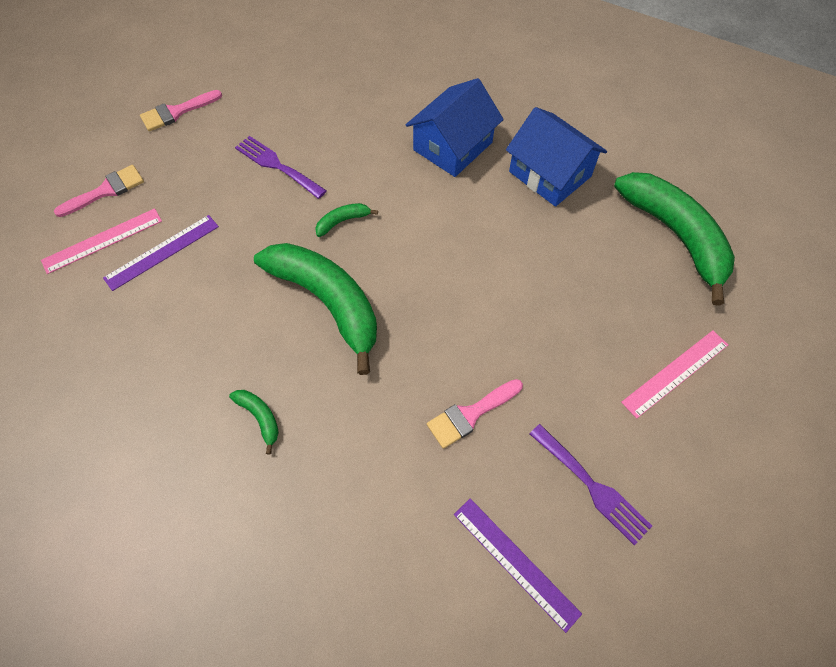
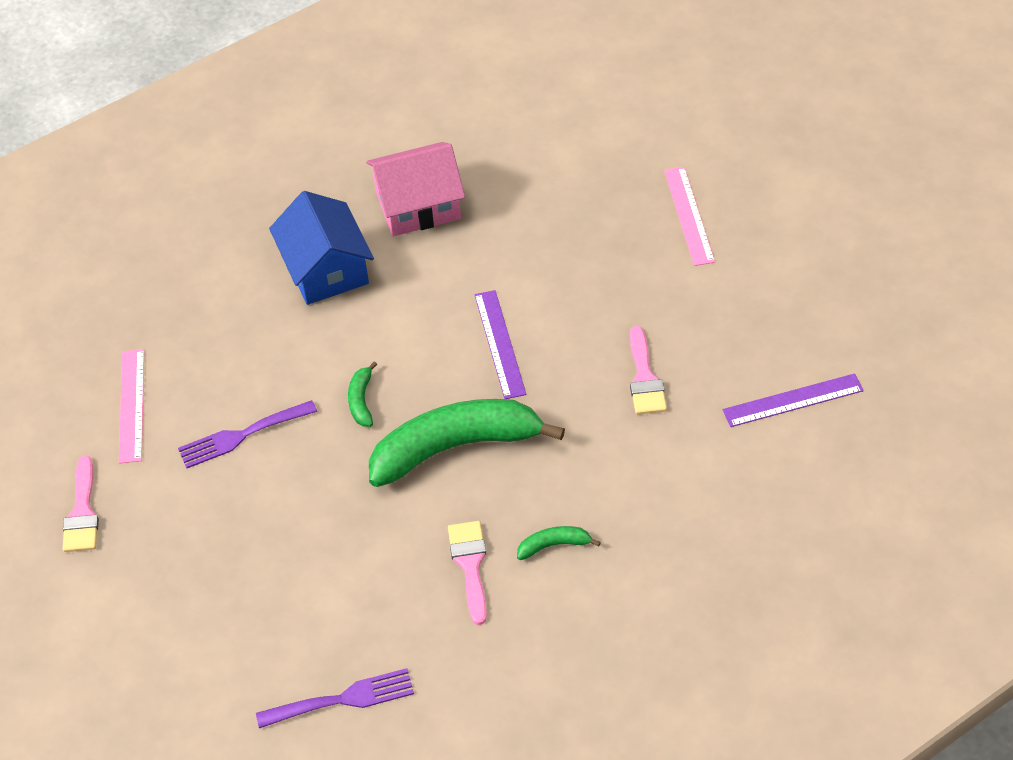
camera: 60 degrees left, 10 degrees down
pink ruler [41,208,162,274] -> pink ruler moved to [119,349,144,464]
pink brush [54,165,144,217] -> pink brush moved to [448,521,487,625]
purple ruler [103,215,219,291] -> purple ruler moved to [474,290,526,399]
blue house [506,107,607,207] -> pink house [366,142,465,236]
purple fork [530,424,652,545] -> purple fork moved to [256,668,414,729]
green banana [614,172,735,306] -> none

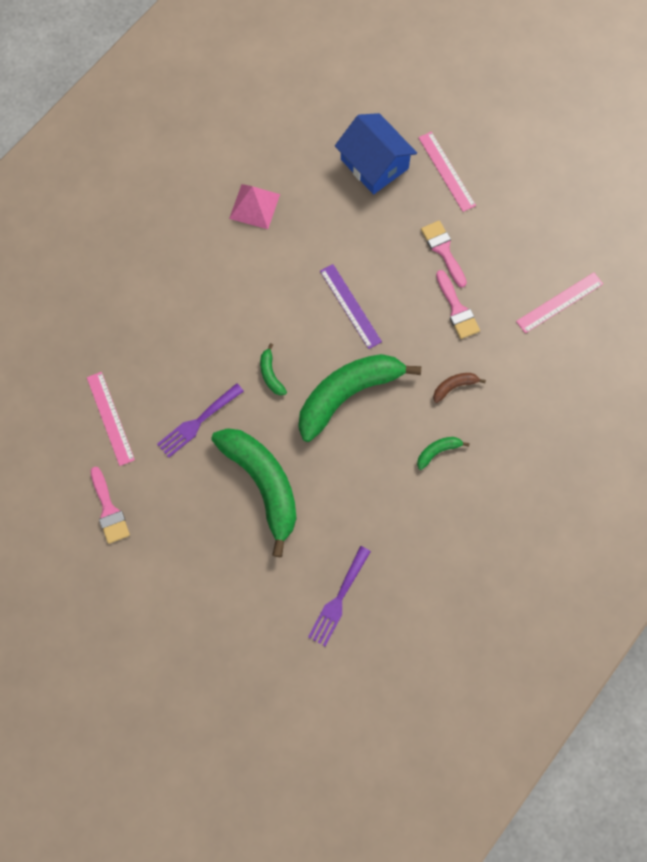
camera: 20 degrees left, 20 degrees up
purple fork [256,668,414,729] -> purple fork turned 150 degrees clockwise [308,546,371,646]
blue house [269,191,374,305] -> blue house moved to [335,113,417,195]
pink house [366,142,465,236] -> pink pyramid [229,184,280,229]
pink brush [448,521,487,625] -> pink brush moved to [421,221,467,288]
purple ruler [723,373,864,427] -> pink ruler [516,272,603,333]
none -> green banana [211,428,297,557]
none -> brown banana [433,373,486,403]

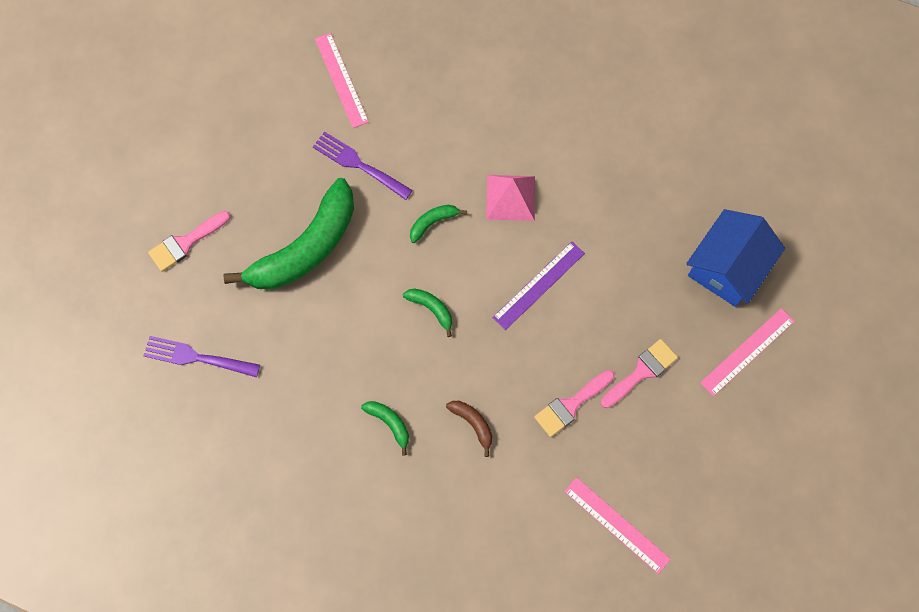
camera: 75 degrees right, 0 degrees up
pink ruler [87,372,135,466] -> pink ruler turned 75 degrees counterclockwise [315,33,369,128]
pink brush [91,467,130,544] -> pink brush moved to [148,211,230,272]
pink pyramid [229,184,280,229] -> pink pyramid moved to [486,175,535,221]
green banana [298,354,421,442] -> green banana [403,288,452,337], size x0.41

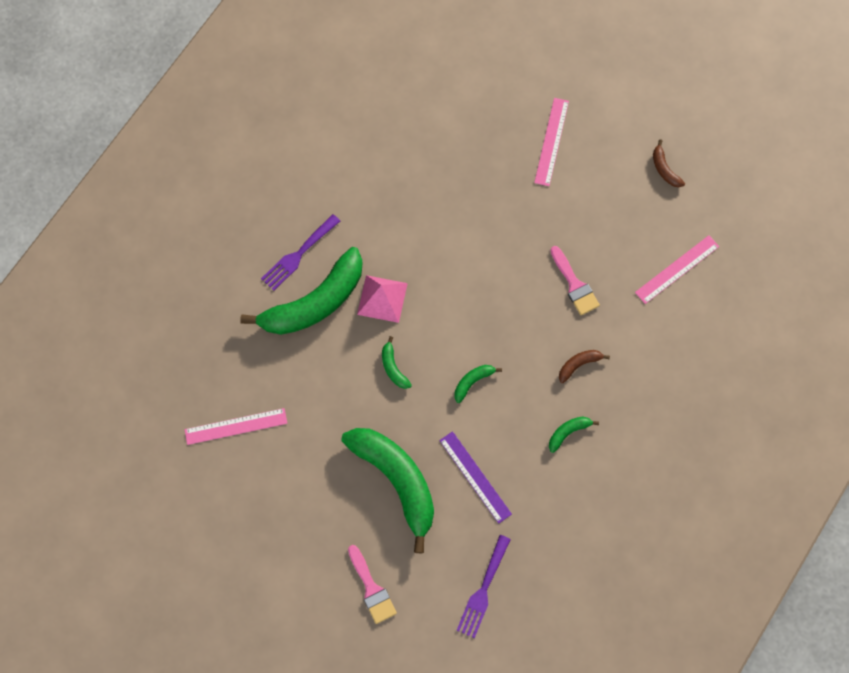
camera: 80 degrees left, 0 degrees up
purple fork [313,131,413,200] -> purple fork moved to [261,214,340,290]
purple ruler [492,242,585,330] -> purple ruler moved to [439,431,512,524]
pink brush [601,339,678,408] -> none
blue house [686,209,785,307] -> none
pink ruler [700,308,795,396] -> pink ruler turned 45 degrees clockwise [534,98,569,186]
none -> green banana [240,247,363,335]
none -> brown banana [653,139,685,187]

